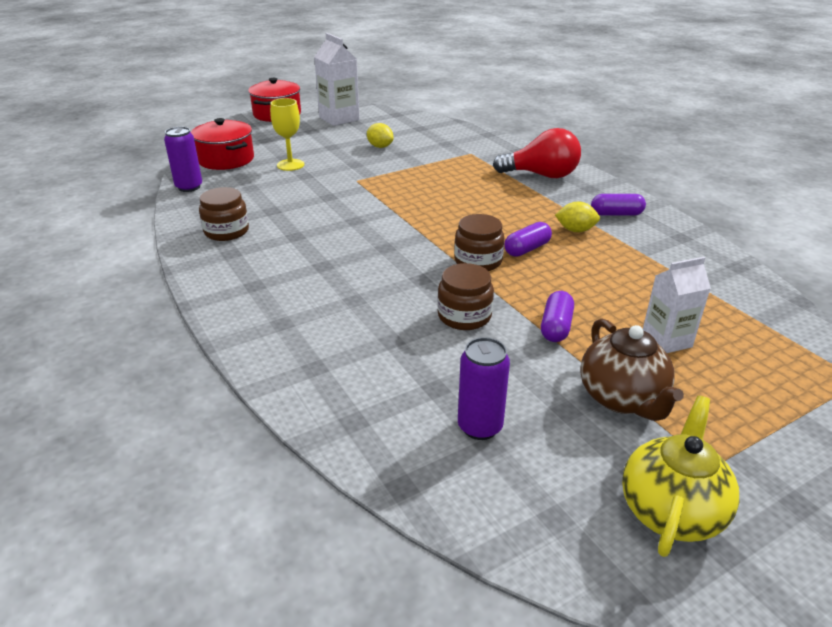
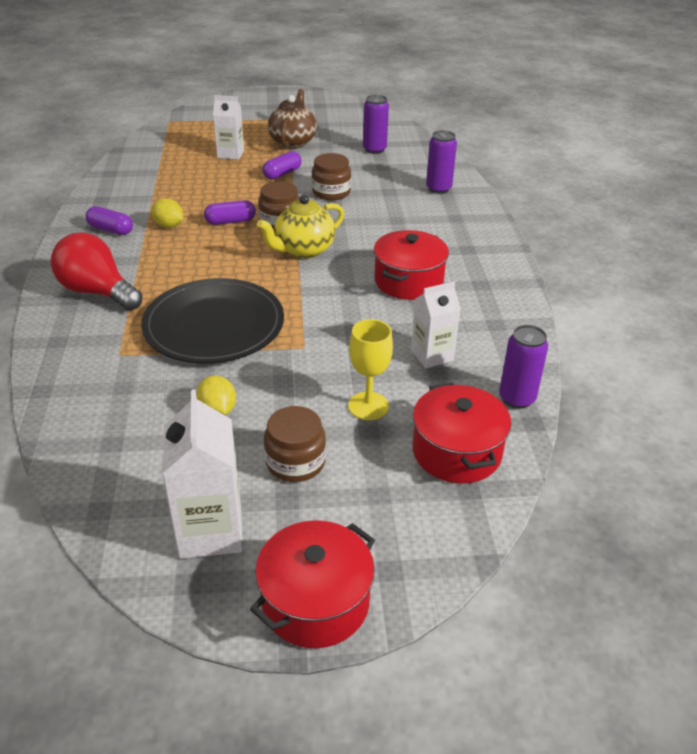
camera: 155 degrees left, 5 degrees up
brown jar [199,187,249,241] -> brown jar moved to [264,406,326,482]
yellow teapot [622,396,739,557] -> yellow teapot moved to [257,195,344,259]
none -> black plate [141,278,284,363]
none -> red pot [374,230,449,300]
none -> white carton [411,281,461,368]
none -> purple can [426,130,457,194]

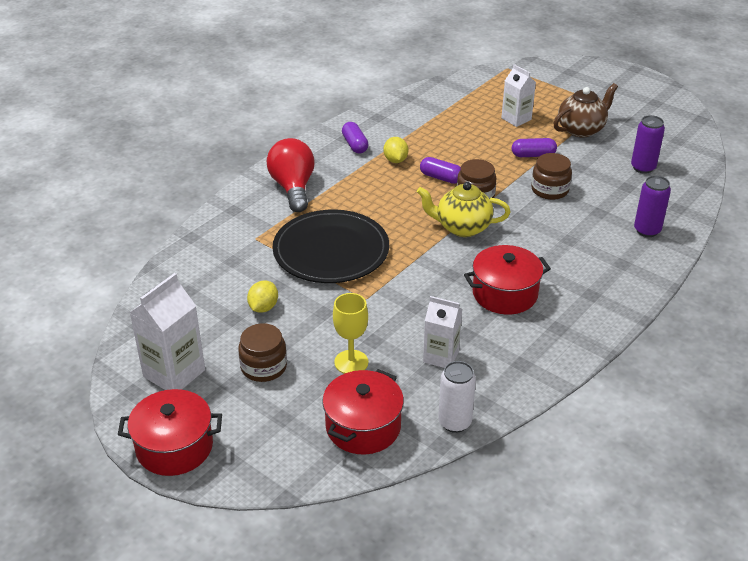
camera: 45 degrees right, 0 degrees up
purple can [499,325,548,409] -> white can [438,361,476,433]

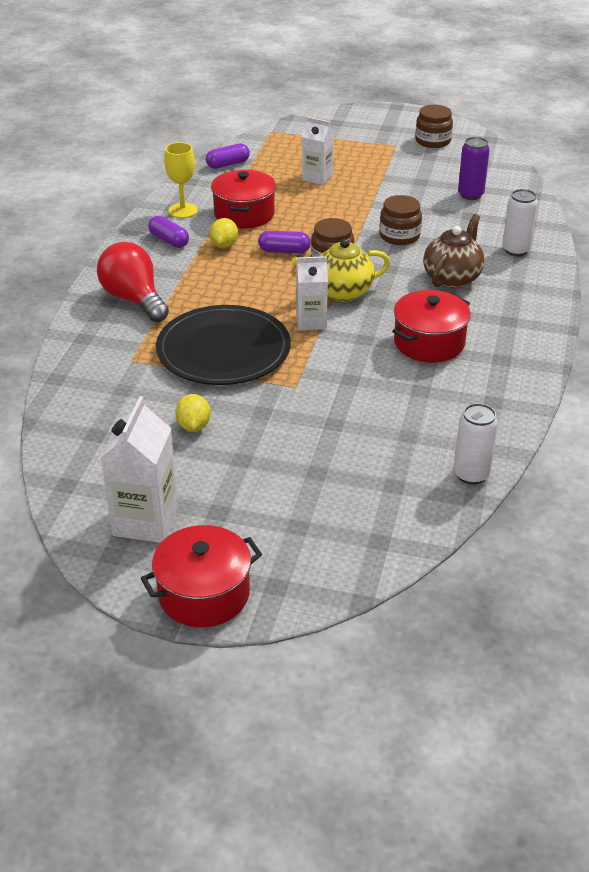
camera: 25 degrees left, 0 degrees up
brown jar [238,323,287,382] -> brown jar moved to [415,105,453,148]
red pot [322,369,404,454] -> red pot moved to [211,170,276,228]
yellow goblet [333,293,368,374] -> yellow goblet moved to [164,142,198,218]
yellow lemon [383,137,408,163] -> yellow lemon turned 45 degrees clockwise [210,218,238,248]
white carton [423,296,462,368] -> white carton moved to [296,256,328,330]
purple capsule [512,138,557,157] -> purple capsule moved to [206,143,250,169]
brown teapot [554,83,618,137] -> brown teapot moved to [423,214,485,288]
purple can [634,175,671,237] -> white can [502,189,538,256]

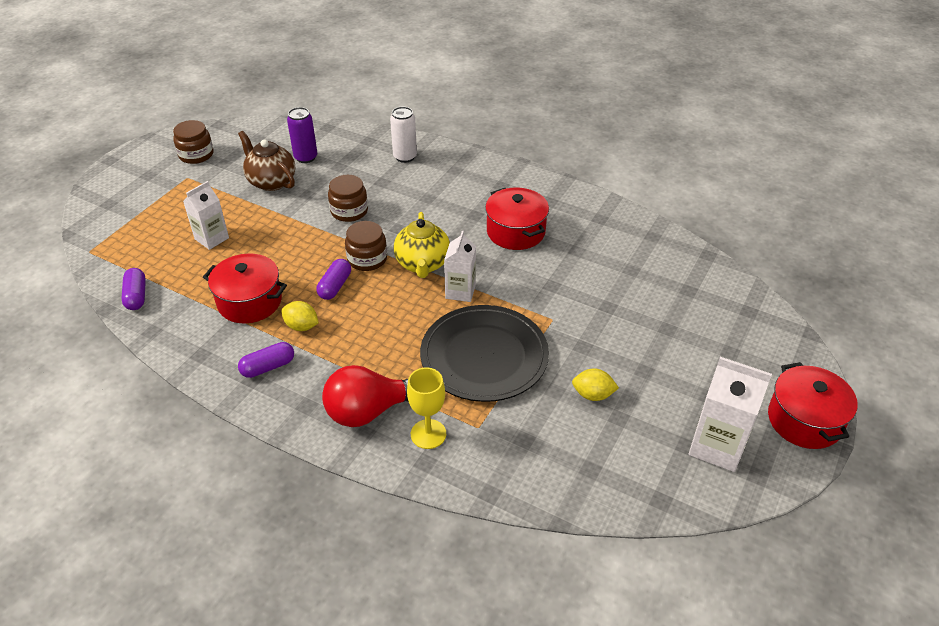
camera: 75 degrees left, 5 degrees up
yellow goblet [164,142,198,218] -> yellow goblet moved to [407,367,446,449]
brown teapot [423,214,485,288] -> brown teapot moved to [238,131,295,191]
white can [454,403,498,485] -> none

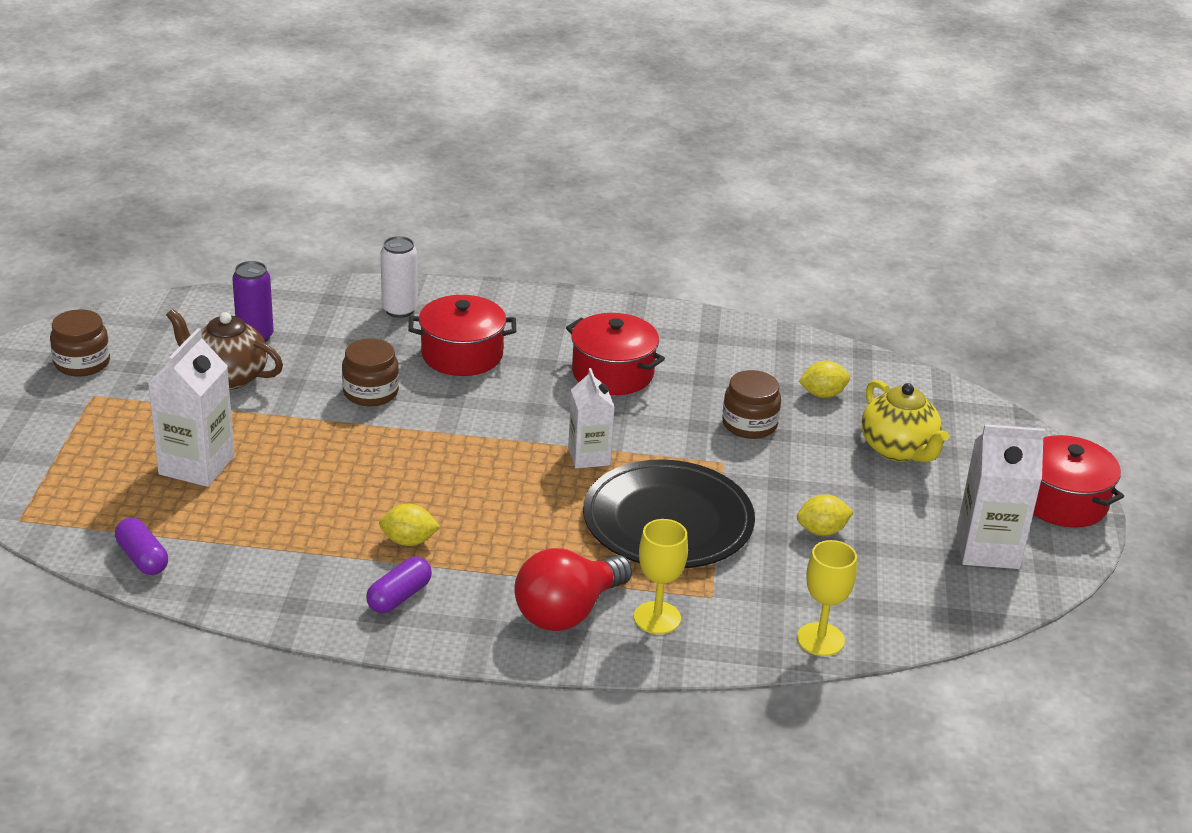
camera: 25 degrees left, 10 degrees down
white carton [183,181,229,250] -> white carton [148,328,234,487], size x1.51
red pot [203,253,287,324] -> red pot moved to [408,295,516,376]
purple capsule [317,259,351,300] -> none
brown jar [345,221,387,271] -> brown jar moved to [722,370,781,439]
yellow teapot [393,212,450,278] -> yellow teapot moved to [862,380,949,462]
none -> yellow goblet [797,540,857,656]
none -> yellow lemon [799,361,850,398]

